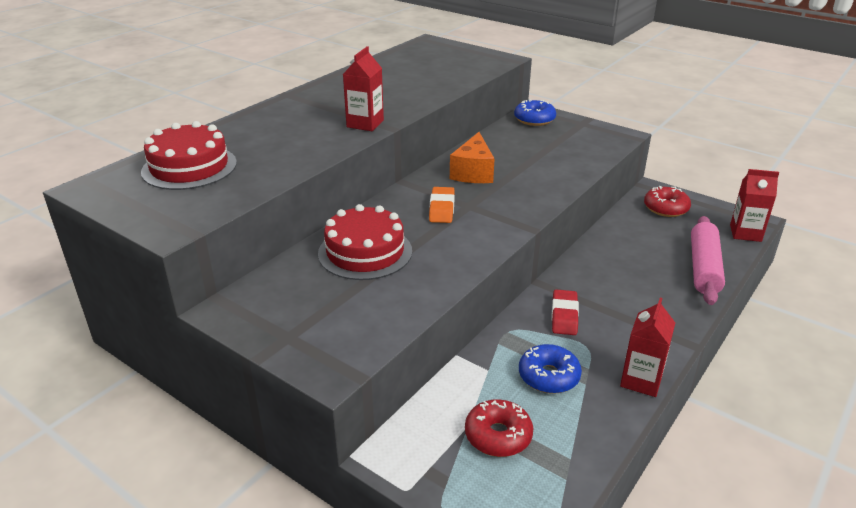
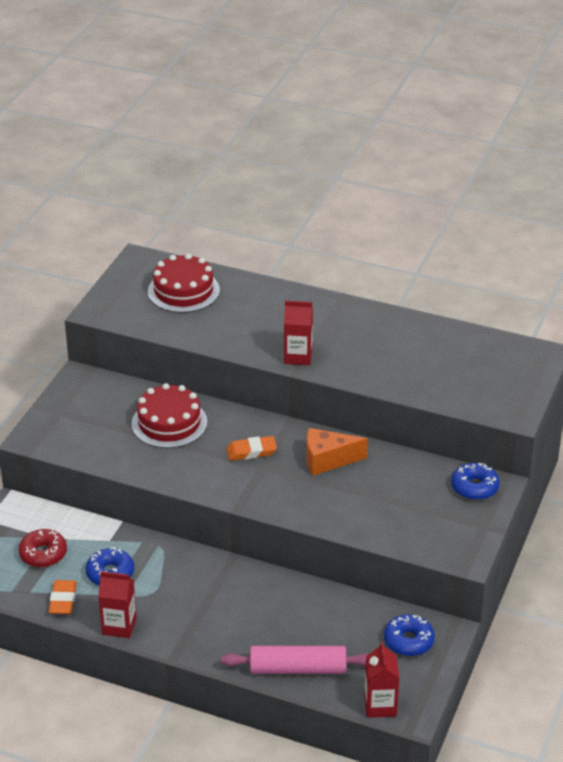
camera: 75 degrees right, 5 degrees up
red eraser [552,290,579,335] -> none
red donut [644,186,691,217] -> blue donut [384,614,435,656]
none -> orange eraser [48,580,77,614]

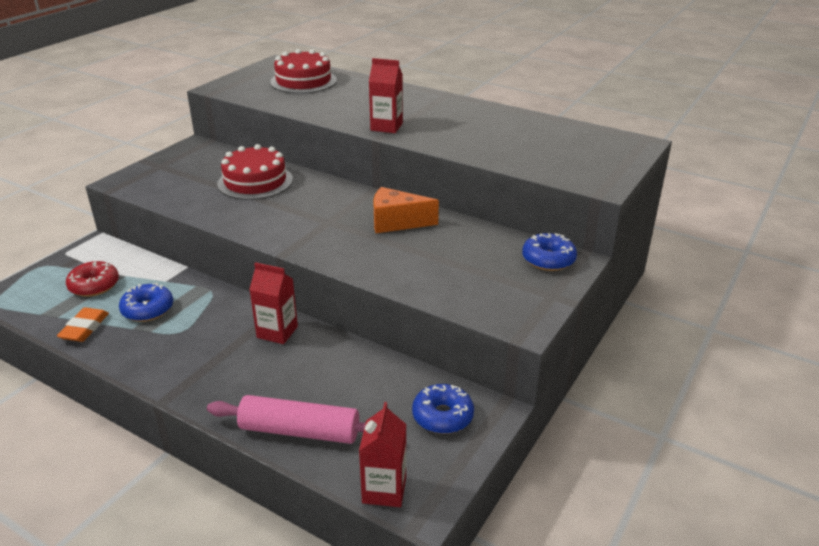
camera: 10 degrees right, 5 degrees down
red carton [98,571,137,638] -> red carton moved to [249,262,298,344]
orange eraser [226,436,277,461] -> none

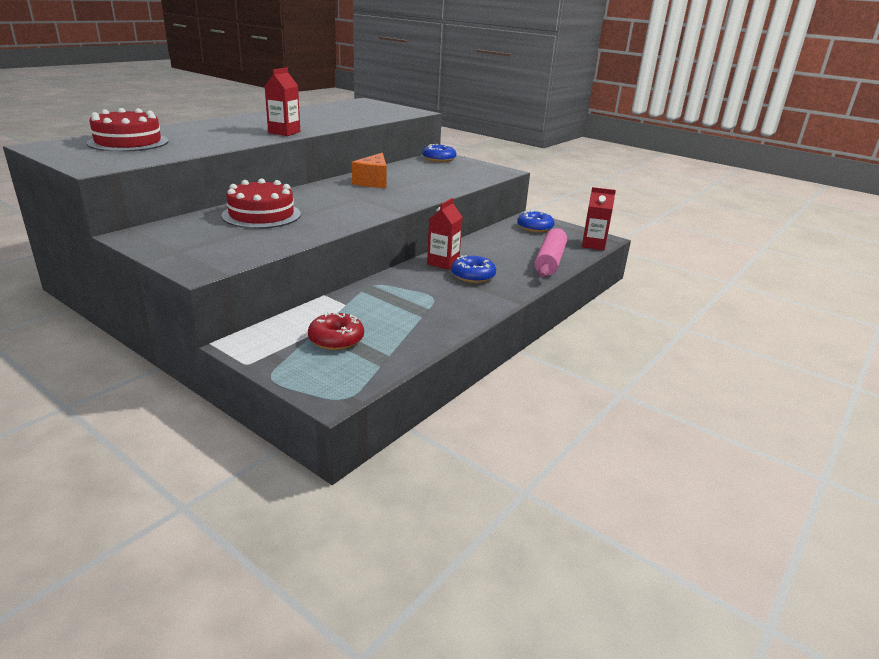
camera: 85 degrees left, 5 degrees down
orange eraser [57,307,109,342] -> none
blue donut [119,283,173,322] -> blue donut moved to [451,255,496,283]

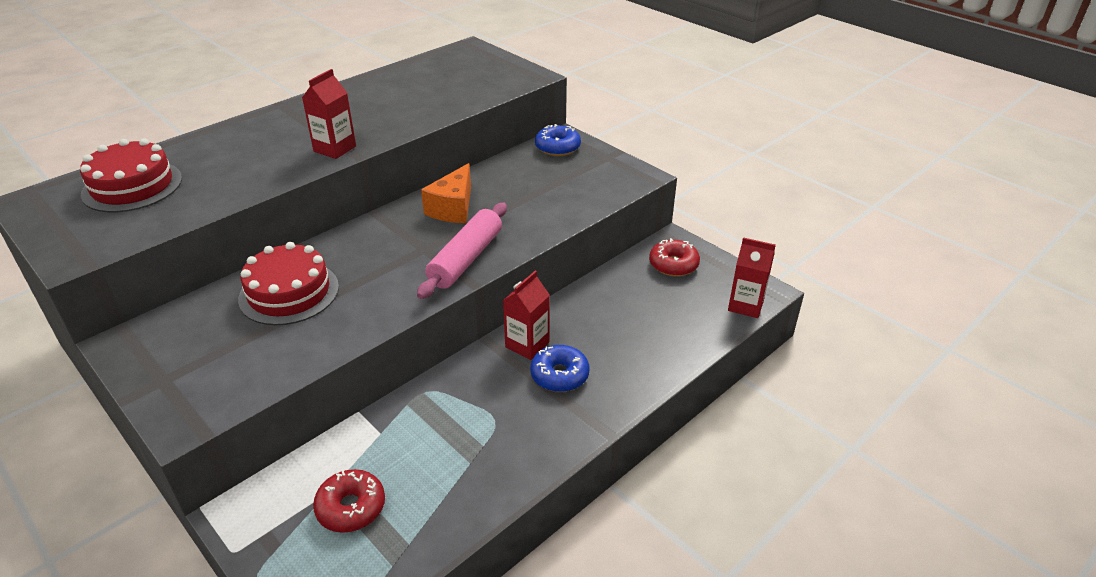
camera: 10 degrees right, 10 degrees up
blue donut [517,210,554,233] -> red donut [649,238,700,276]
pink rolling pin [535,228,567,278] -> pink rolling pin moved to [417,203,507,299]

